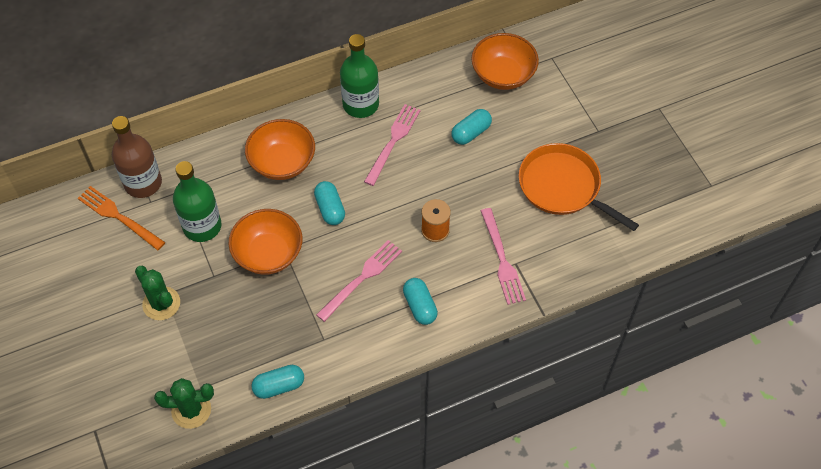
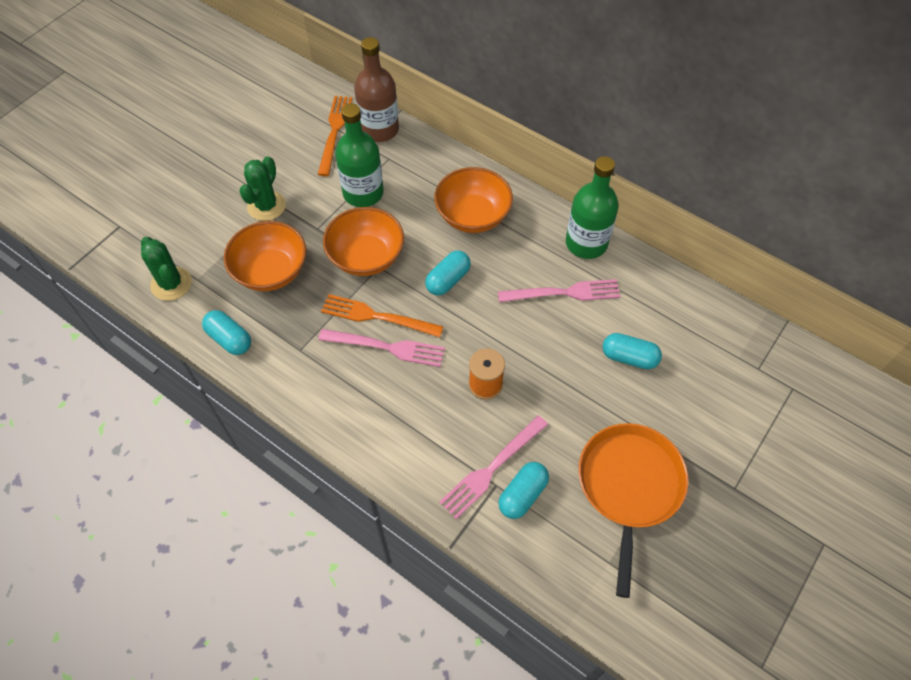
camera: 60 degrees right, 0 degrees up
turquoise capsule [403,278,438,325] -> turquoise capsule moved to [498,462,549,519]
orange bowl [471,33,539,90] -> orange bowl moved to [224,221,306,291]
none -> orange fork [321,294,444,337]

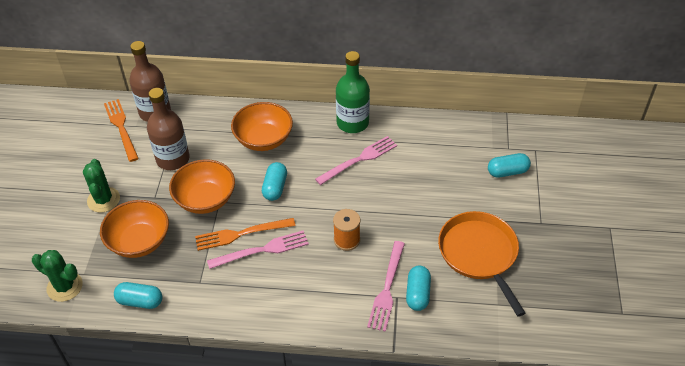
camera: 30 degrees left, 10 degrees down
green bottle [335,103,384,207] -> brown bottle [147,88,190,170]
turquoise capsule [602,333,662,369] -> turquoise capsule moved to [488,153,531,178]

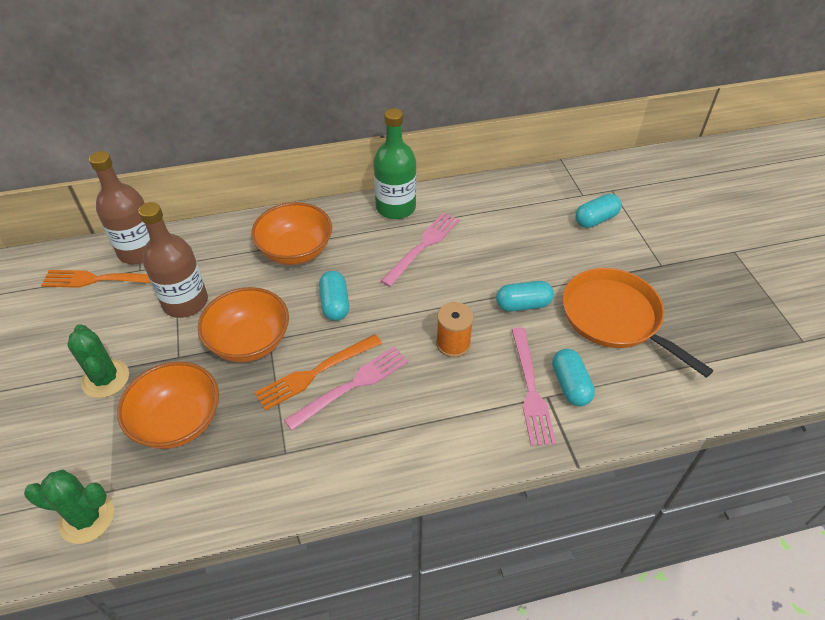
camera: 20 degrees left, 0 degrees up
orange fork [104,99,139,162] -> orange fork turned 45 degrees counterclockwise [41,270,151,288]
turquoise capsule [114,282,162,309] -> turquoise capsule moved to [496,281,554,312]

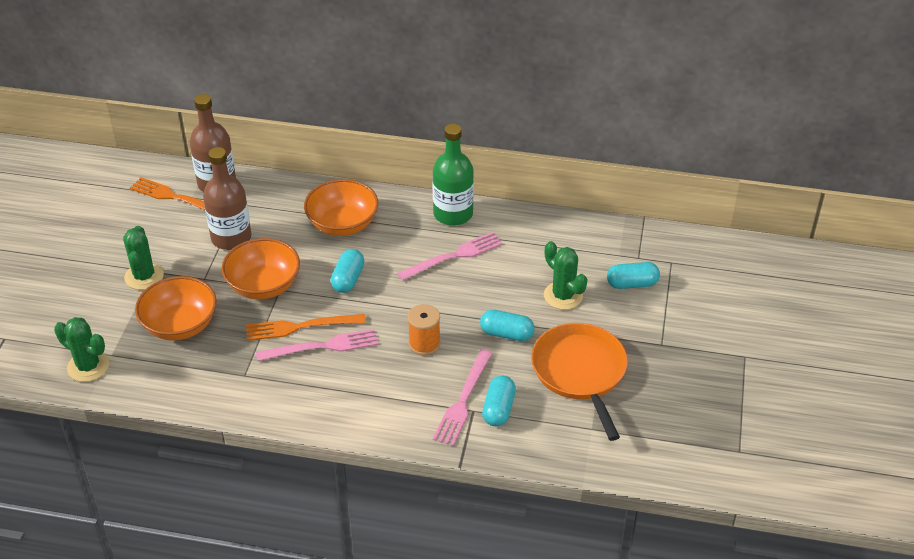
camera: 25 degrees right, 5 degrees down
none -> green cactus [544,241,588,310]

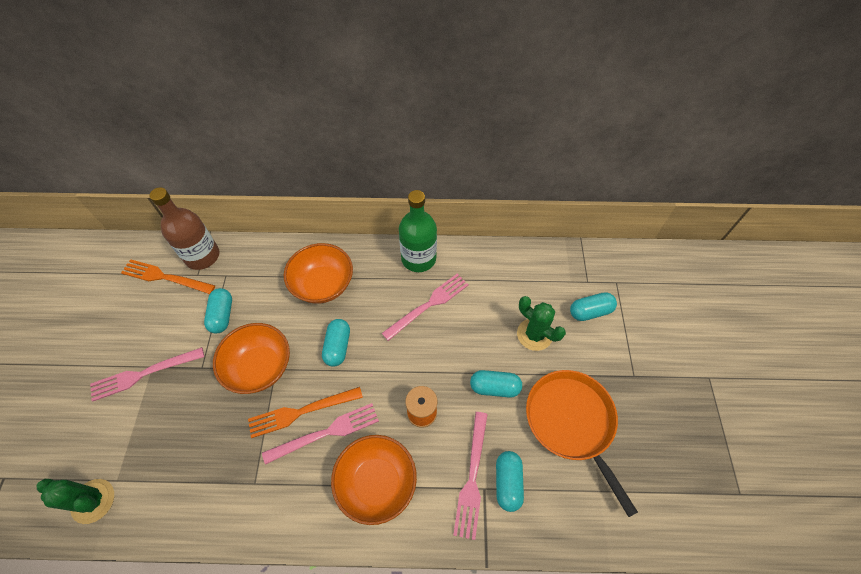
camera: 10 degrees left, 15 degrees up
green cactus [123,226,164,290] -> pink fork [90,347,204,401]
orange bowl [135,276,217,341] -> orange bowl moved to [331,435,417,525]
brown bottle [203,147,251,250] -> turquoise capsule [204,288,232,334]

